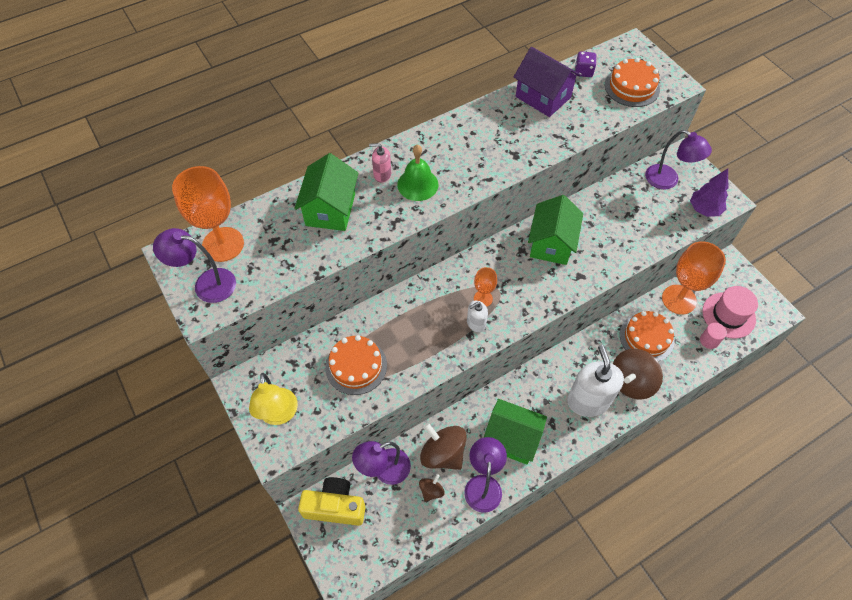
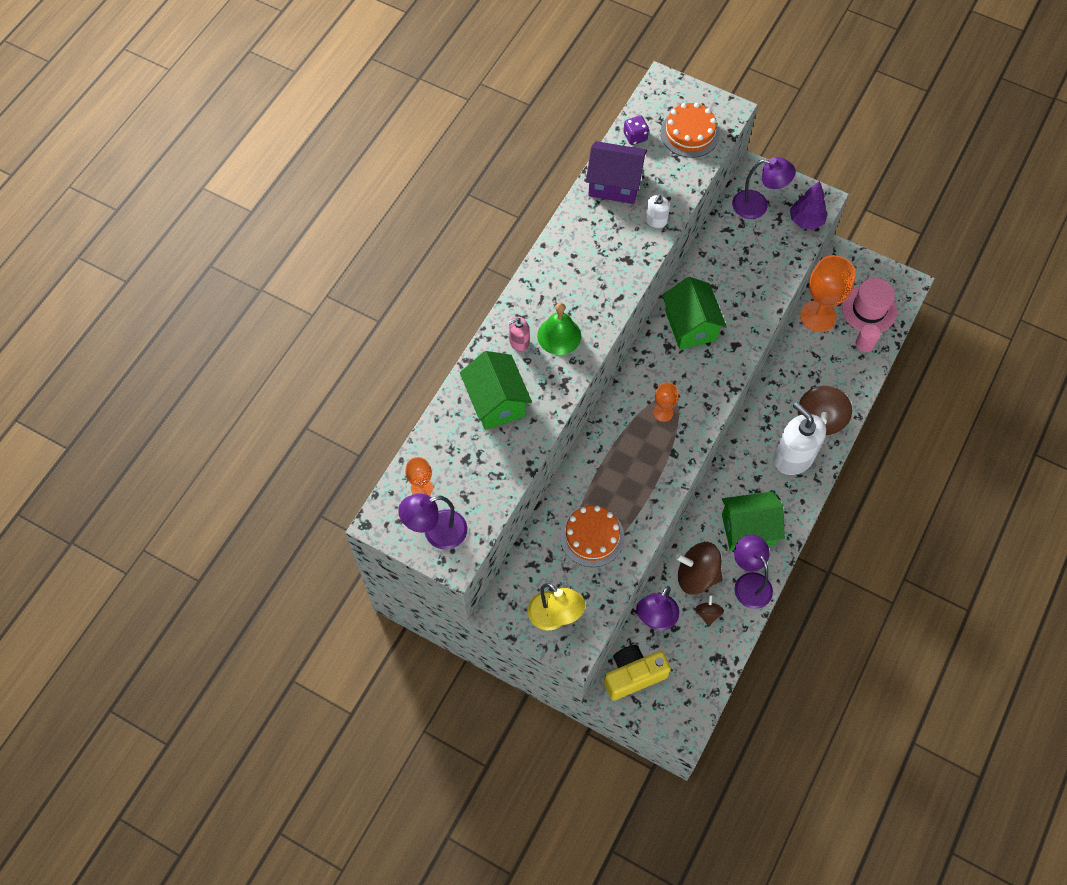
camera: 30 degrees left, 5 degrees up
orange goblet [172,166,244,262] -> orange goblet [405,457,433,496], size x0.50
white soap dispenser [467,301,488,332] -> white soap dispenser moved to [645,194,670,228]
orange cake [620,311,674,361] -> none

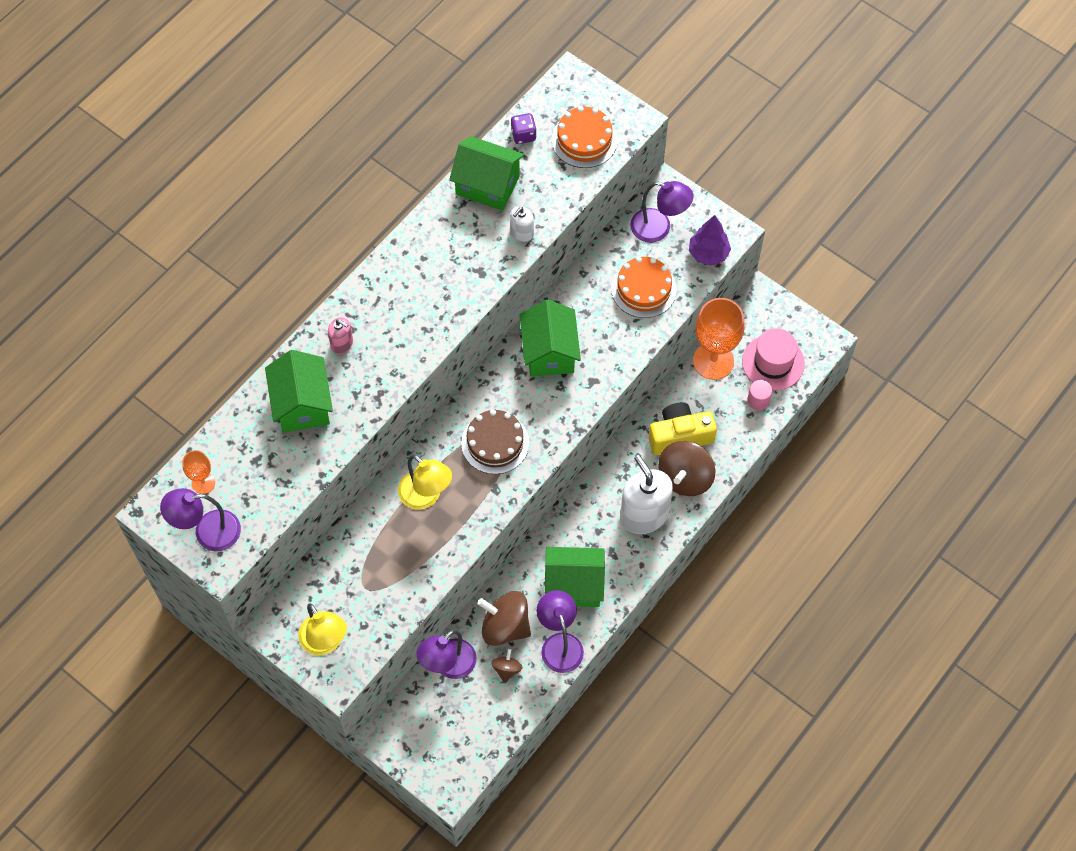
camera: 10 degrees right, 0 degrees up
pink soap dispenser [508,317,529,351] -> pink soap dispenser turned 135 degrees counterclockwise [328,317,353,354]
green bell [537,303,581,355] -> none
orange cake [560,505,624,567] -> orange cake moved to [611,257,677,318]
purple house [586,141,647,204] -> green house [449,136,524,211]
yellow camera [604,645,671,701] -> yellow camera moved to [649,402,717,455]
orange goblet [653,382,679,422] -> brown cake [461,409,529,474]
none -> yellow lamp [398,454,452,510]

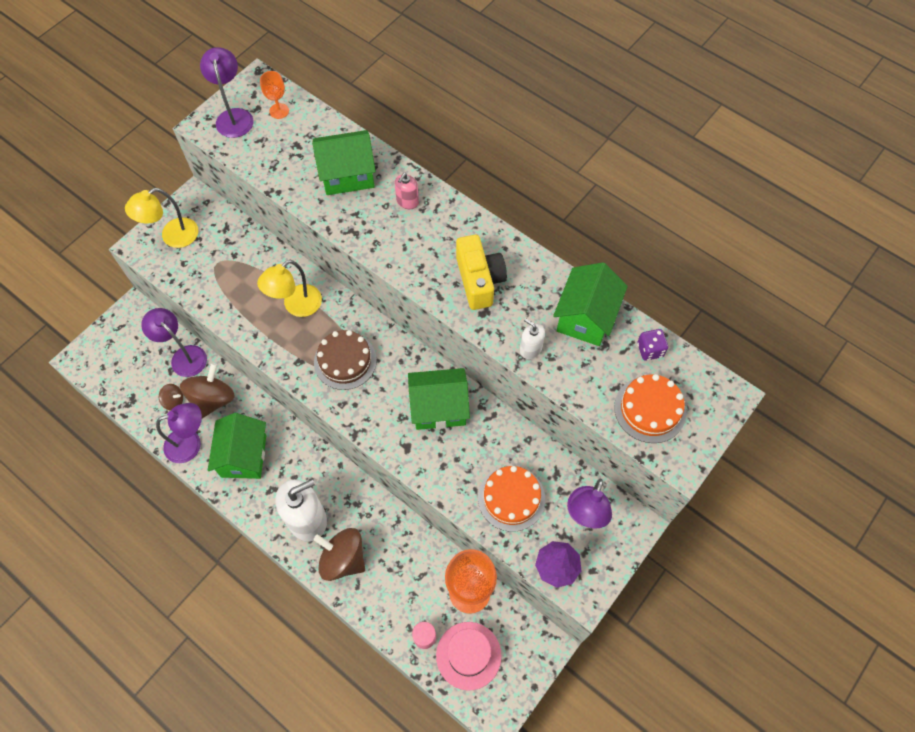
camera: 90 degrees right, 0 degrees up
yellow camera [649,402,717,455] -> yellow camera moved to [456,235,507,310]

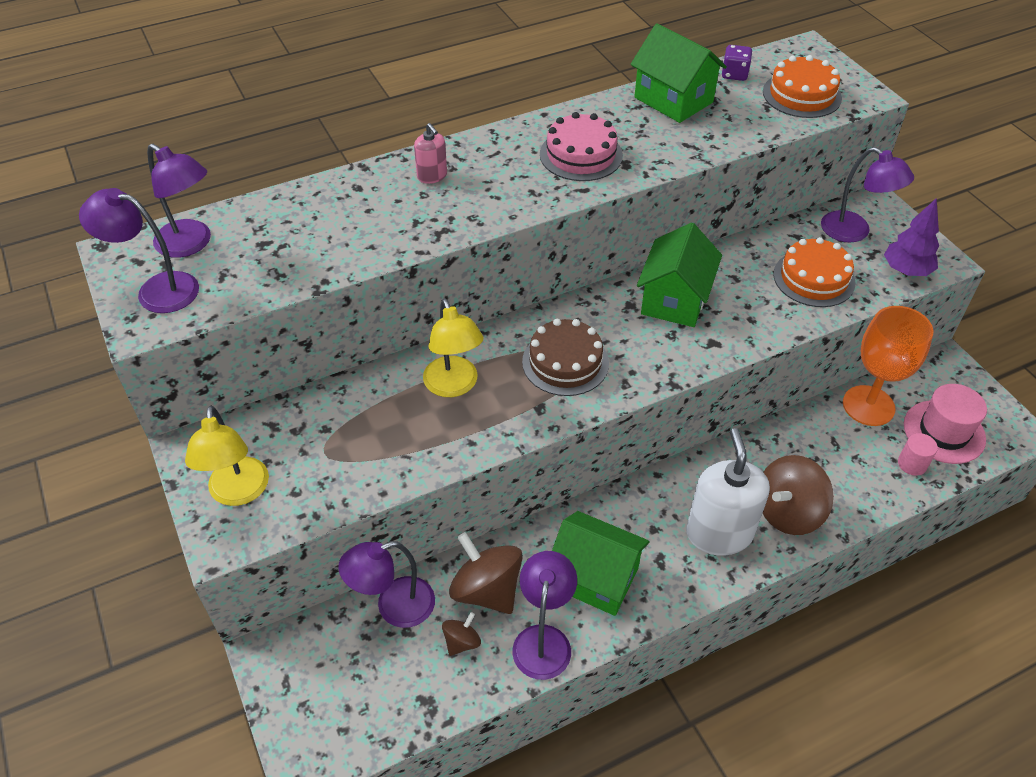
camera: 65 degrees left, 15 degrees down
orange goblet [260,71,289,119] -> purple lamp [147,144,211,258]
green house [312,130,376,195] -> none
yellow camera [456,235,507,310] -> pink cake [540,112,623,181]
white soap dispenser [520,318,545,359] -> none

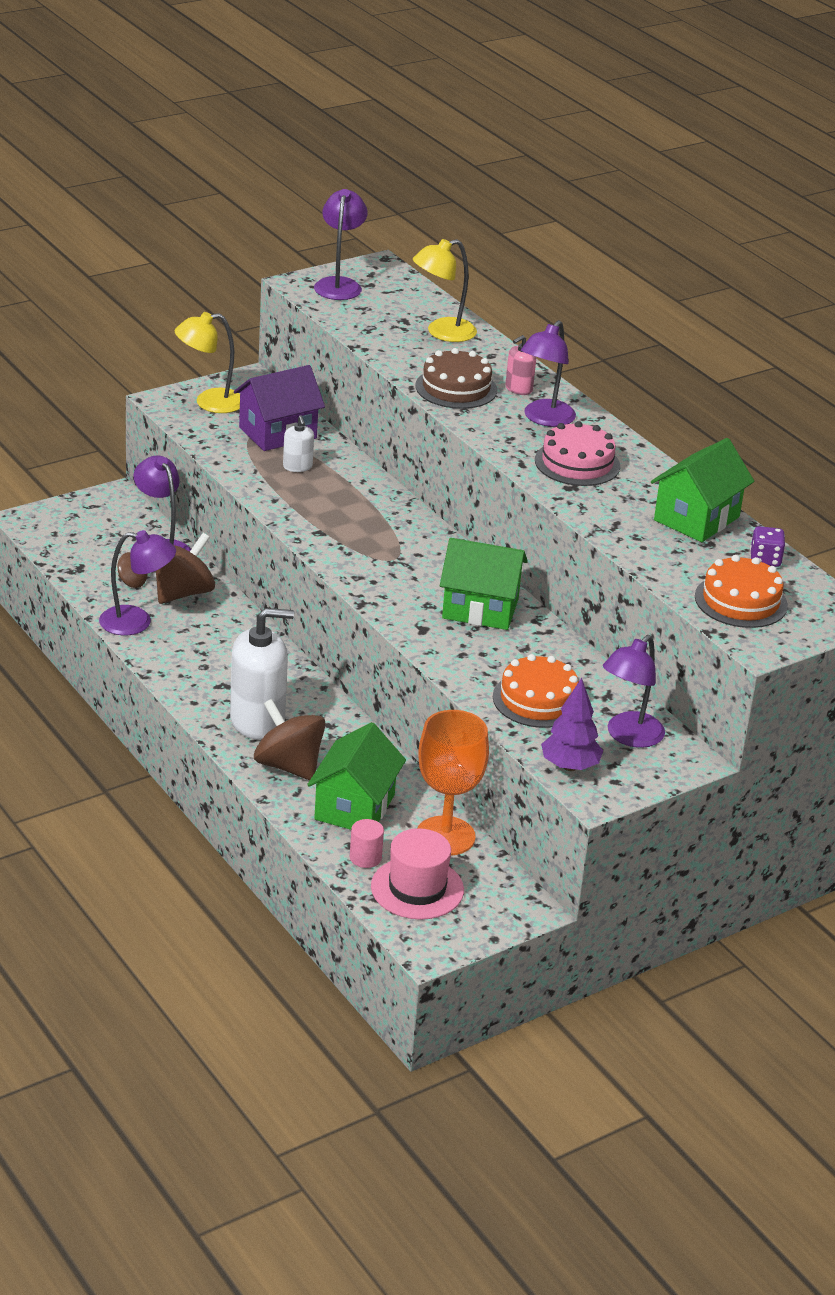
camera: 80 degrees right, 15 degrees down
purple lamp [147,144,211,258] -> purple lamp moved to [521,320,576,427]
yellow lamp [423,298,483,397] -> yellow lamp moved to [413,239,477,342]
brown cake [522,319,609,396] -> brown cake moved to [415,348,497,409]
green house [552,511,650,616] -> green house moved to [307,722,406,830]
none -> purple house [234,365,325,451]
none -> white soap dispenser [283,415,314,472]

